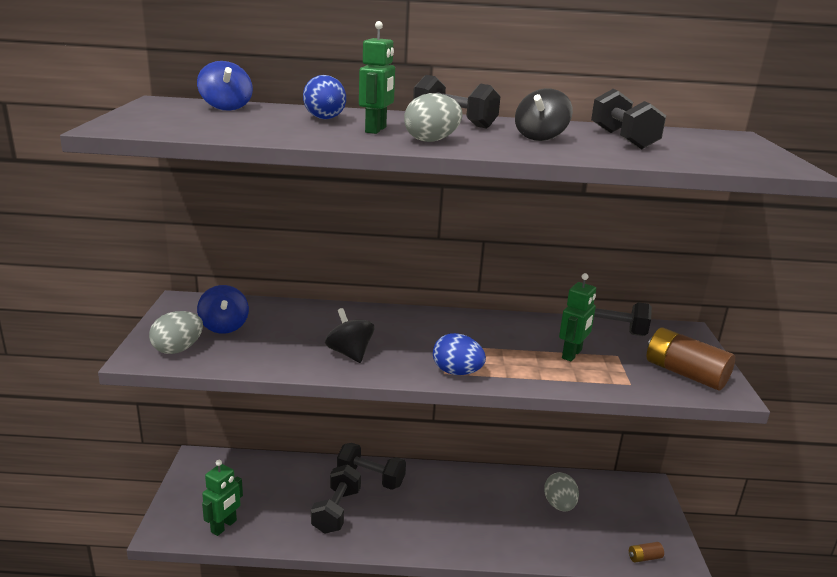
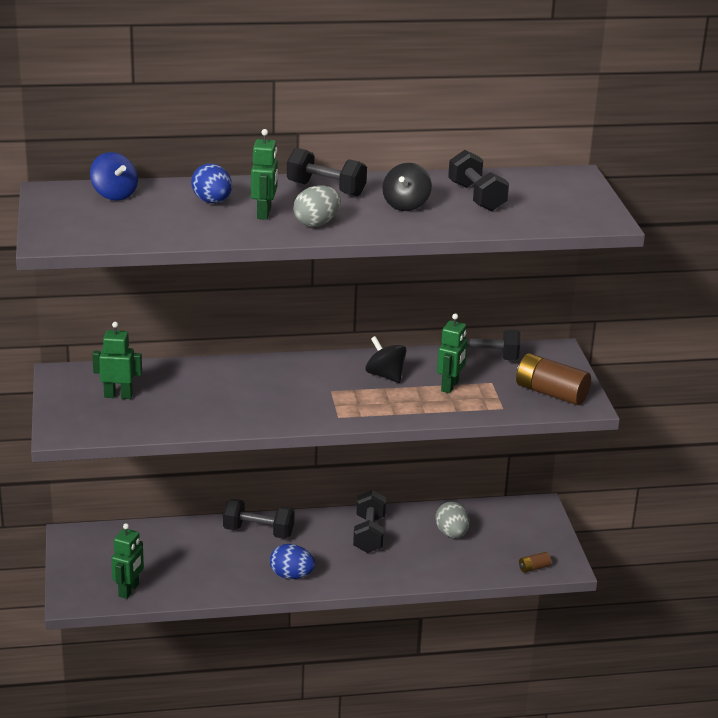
camera: 10 degrees left, 5 degrees up
grey egg [149,311,203,354] -> none
blue spinning top [197,285,249,334] -> green robot [92,322,142,399]
black dumbbell [311,464,361,534] -> black dumbbell moved to [353,490,386,553]
black spinning top [325,308,374,363] -> black spinning top moved to [365,336,406,383]
blue egg [433,333,486,375] -> blue egg moved to [270,544,315,579]

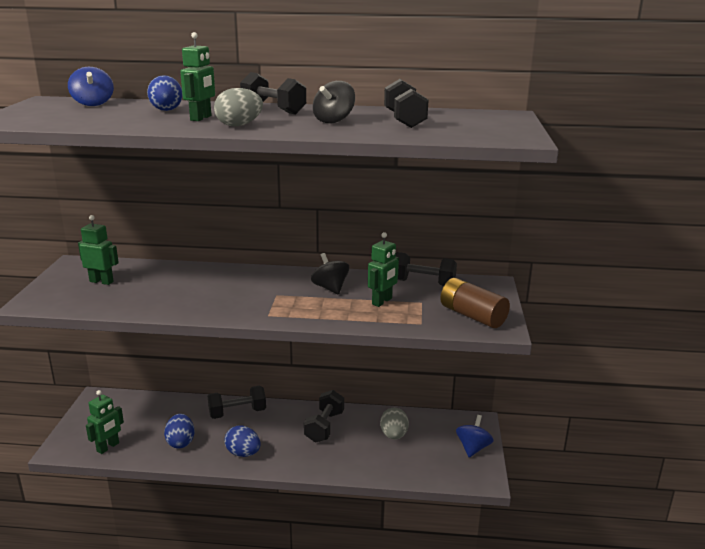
camera: 15 degrees right, 5 degrees down
black dumbbell [223,499,295,539] -> black dumbbell turned 45 degrees counterclockwise [208,386,266,419]
brown battery [519,552,551,573] -> none
none -> blue egg [164,414,194,448]
none -> blue spinning top [456,415,494,457]

